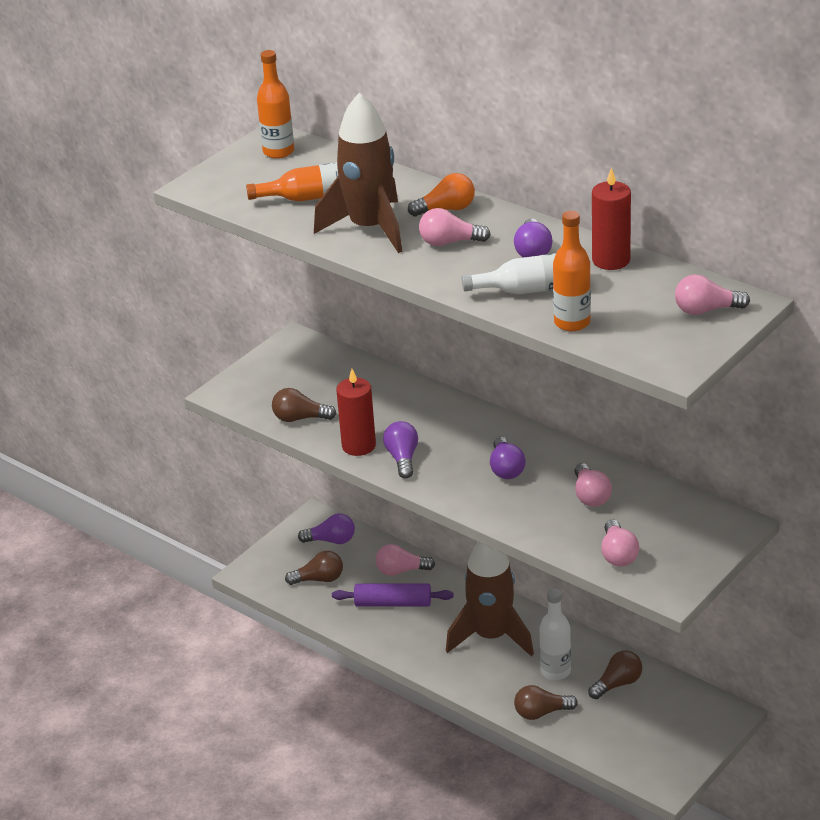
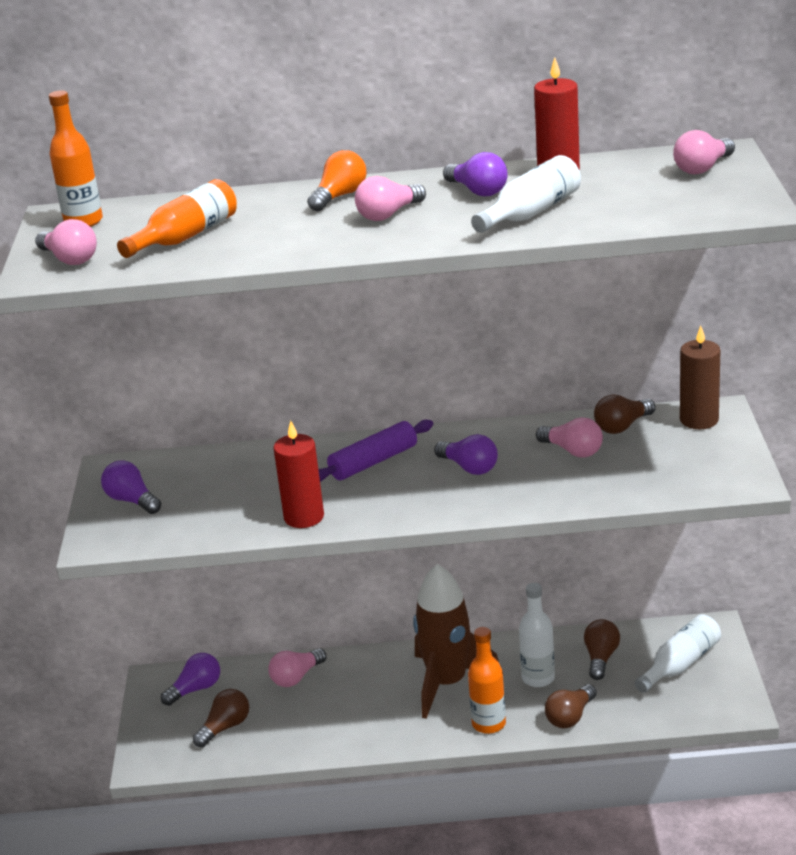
camera: 40 degrees left, 5 degrees down
brown light bulb [272,388,336,422] -> brown light bulb moved to [594,395,656,434]
brown rocket [314,93,402,253] -> none
purple rolling pin [332,584,454,606] -> purple rolling pin moved to [318,420,433,482]
purple light bulb [383,421,418,478] -> purple light bulb moved to [101,460,161,514]
orange bottle [553,211,591,331] -> orange bottle moved to [468,627,506,734]
pink light bulb [601,520,639,567] -> pink light bulb moved to [35,219,97,265]
none -> white bottle [635,614,721,693]
none -> brown candle [680,326,720,429]

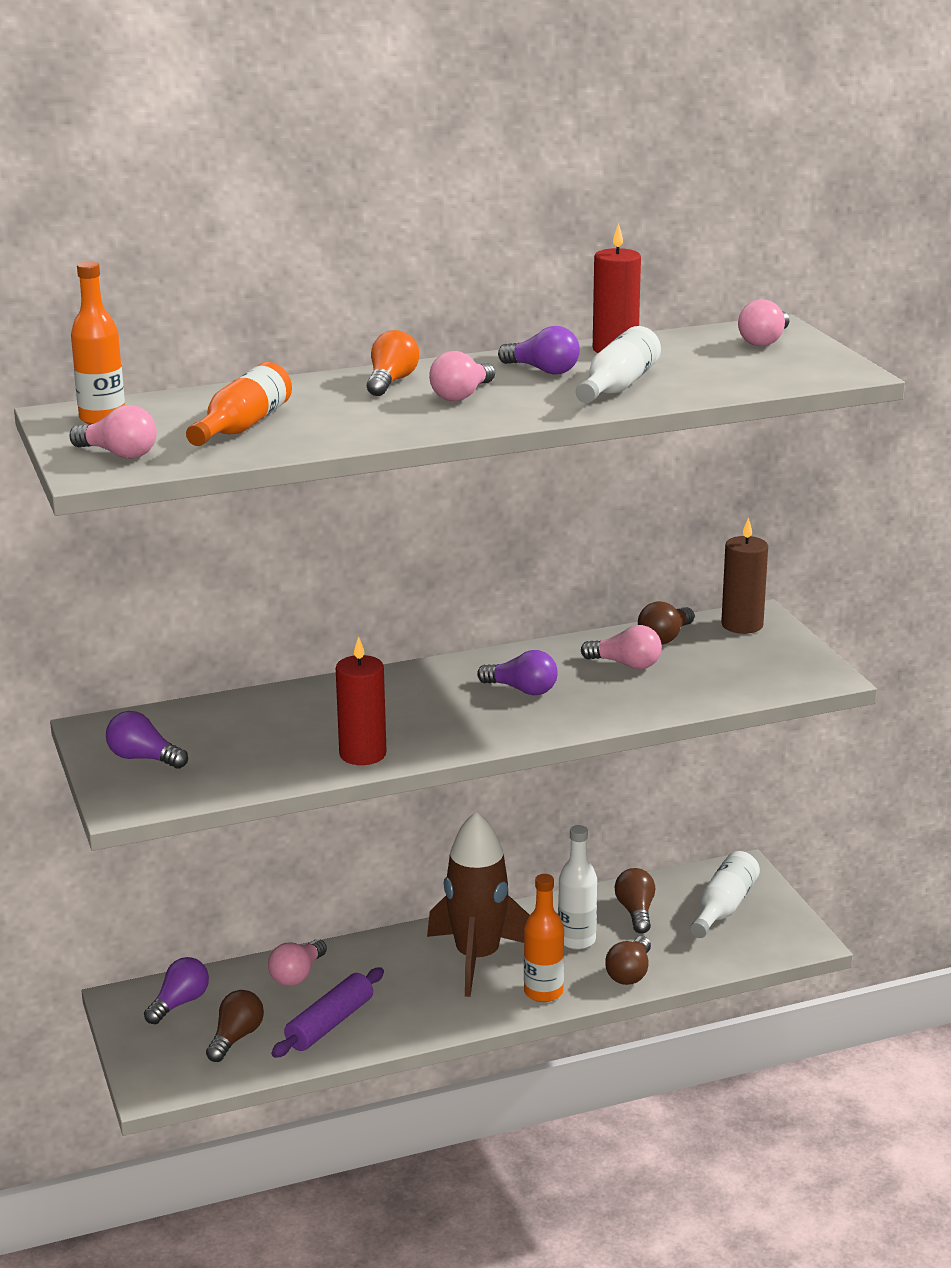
camera: 20 degrees left, 5 degrees down
purple rolling pin [318,420,433,482] -> purple rolling pin moved to [271,967,384,1058]

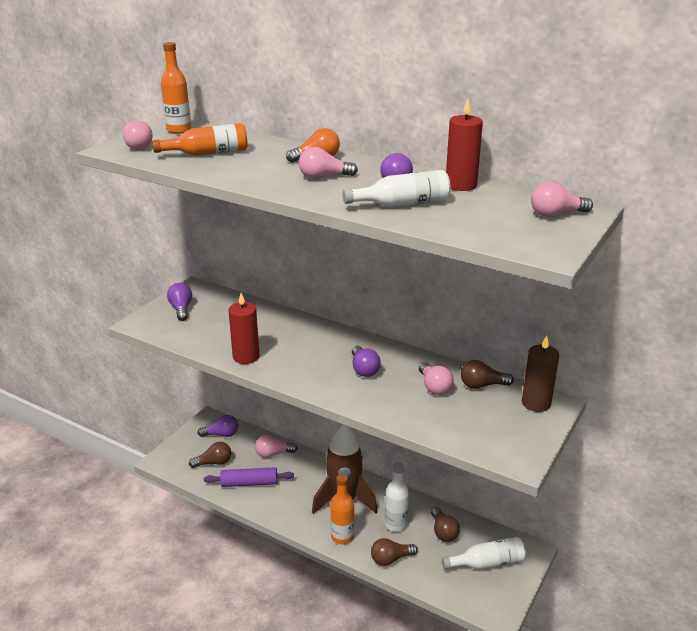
camera: 50 degrees right, 5 degrees up
brown light bulb [615,868,655,934] -> brown light bulb turned 120 degrees clockwise [431,507,460,542]

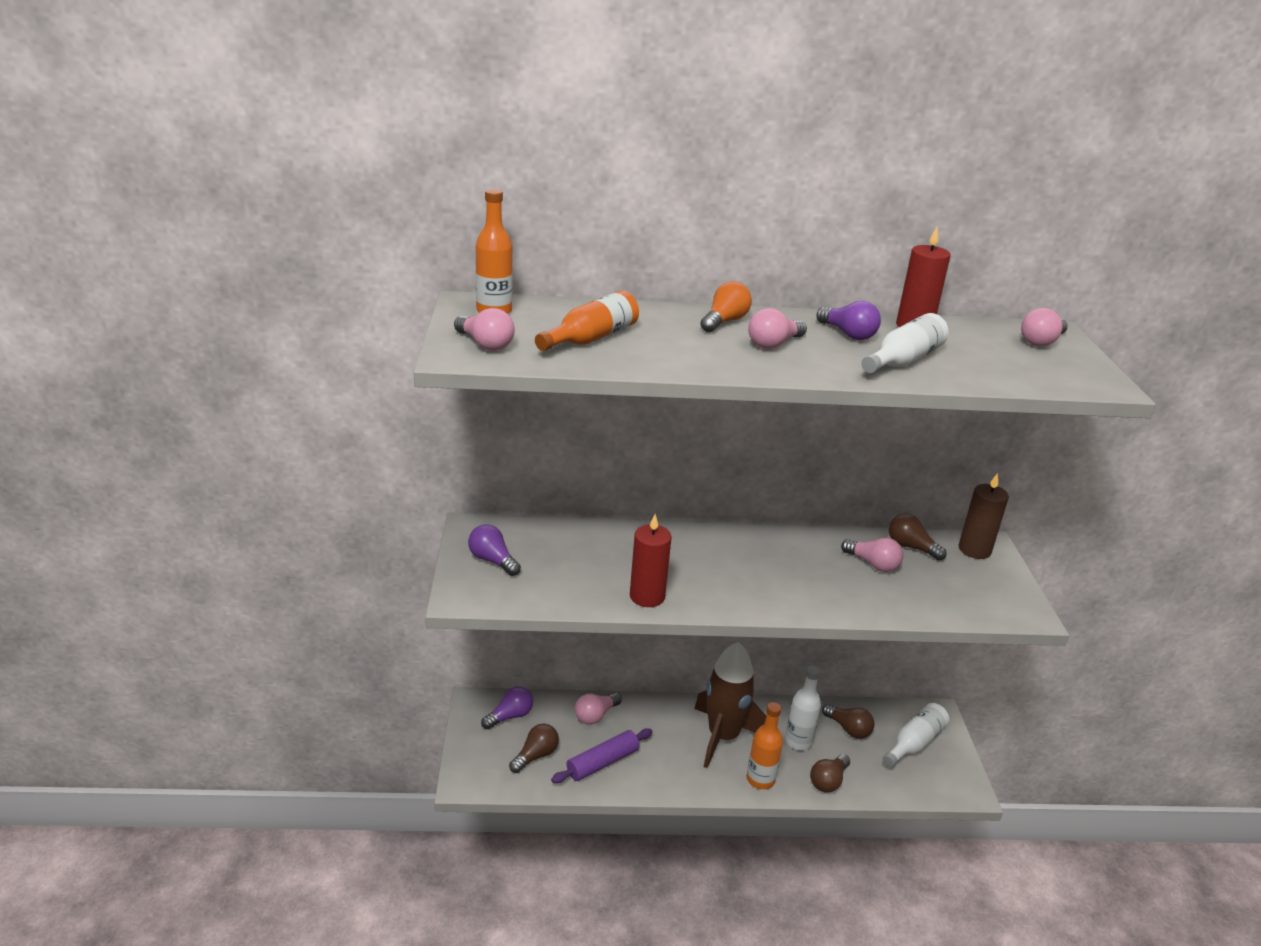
camera: 35 degrees left, 0 degrees up
purple light bulb [352,346,381,377] -> none
brown light bulb [461,360,514,389] -> brown light bulb turned 75 degrees clockwise [889,514,947,560]

